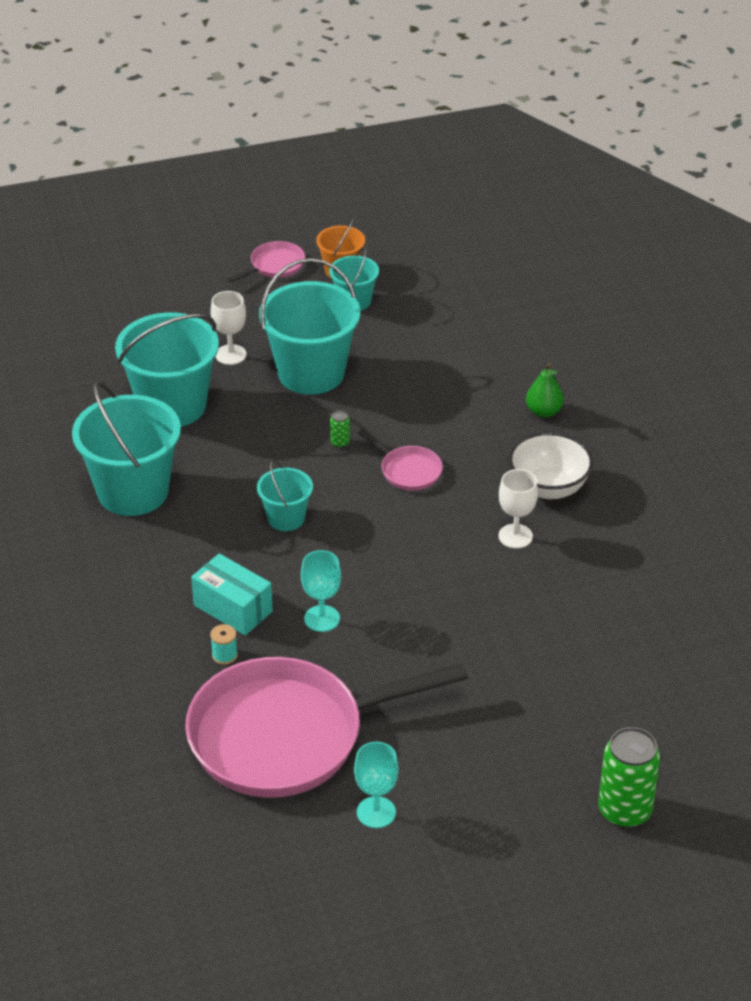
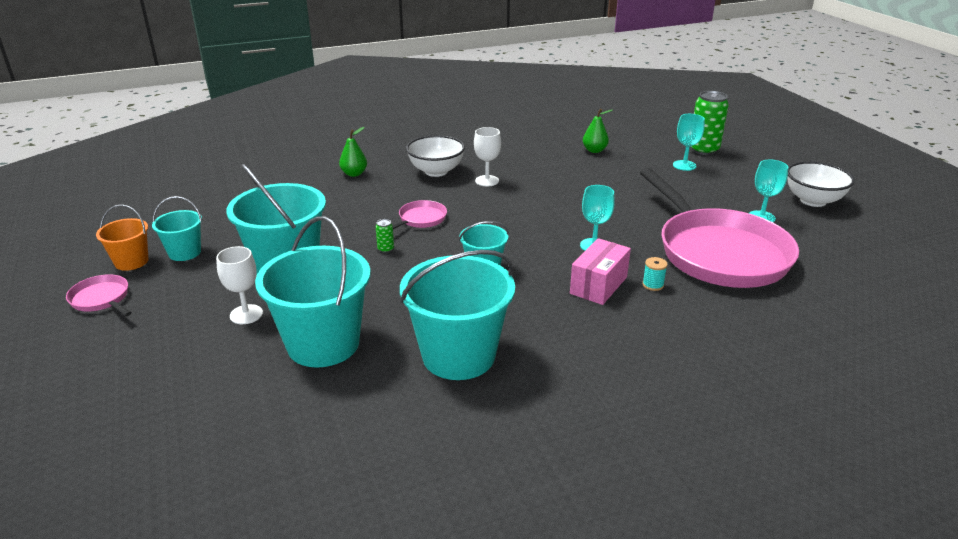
camera: 95 degrees left, 10 degrees down
turquoise box [191,553,273,635] -> pink box [570,238,631,305]
none -> green pear [583,109,612,153]
none -> turquoise goblet [673,114,705,171]
none -> white bowl [787,162,855,207]

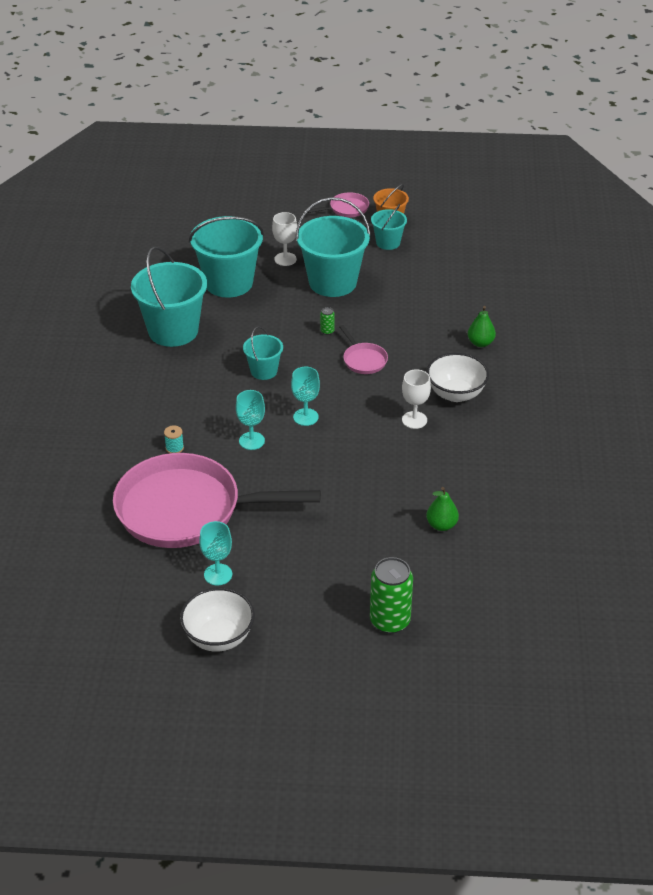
camera: 115 degrees right, 10 degrees up
pink box [570,238,631,305] -> none
turquoise goblet [673,114,705,171] -> turquoise goblet moved to [291,367,320,426]

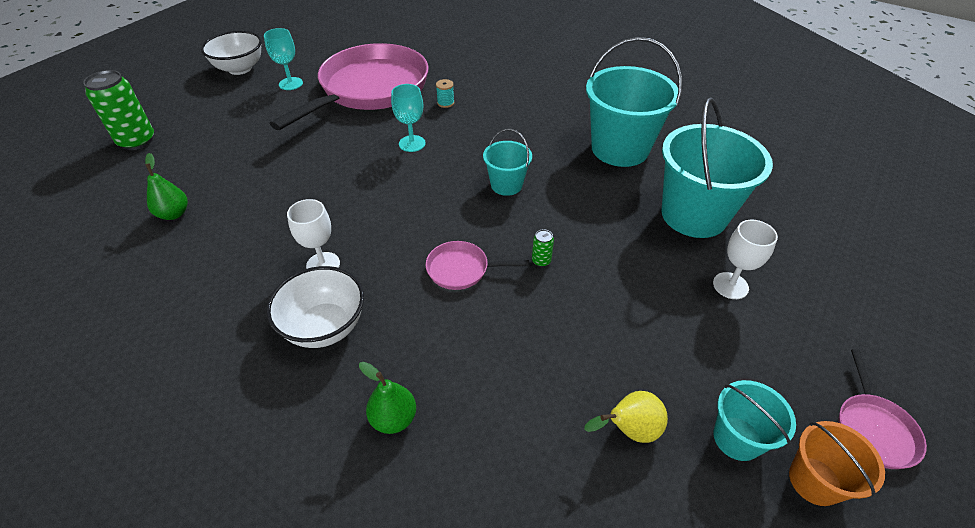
camera: 120 degrees right, 5 degrees up
turquoise goblet [291,367,320,426] -> none
turquoise bucket [296,197,370,297] -> none
none -> yellow pear [584,391,668,443]

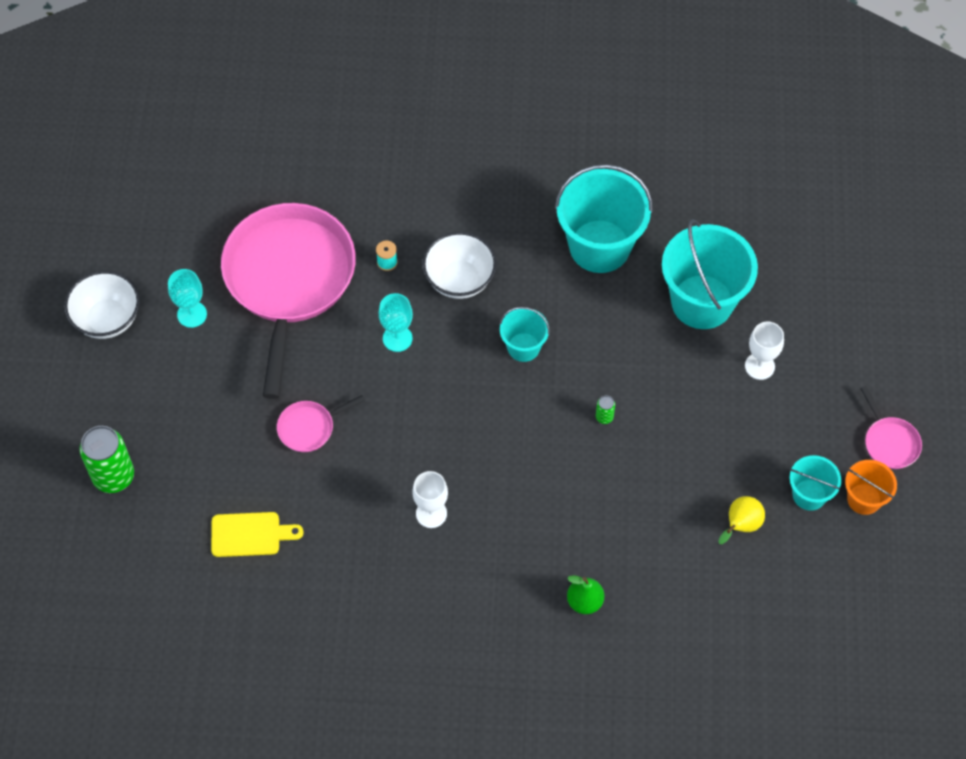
camera: 30 degrees left, 15 degrees up
green pear [145,153,188,220] -> yellow cutting board [211,512,304,557]
white bowl [266,266,364,348] -> white bowl moved to [422,232,497,299]
pink pan [426,241,529,290] -> pink pan moved to [277,395,365,452]

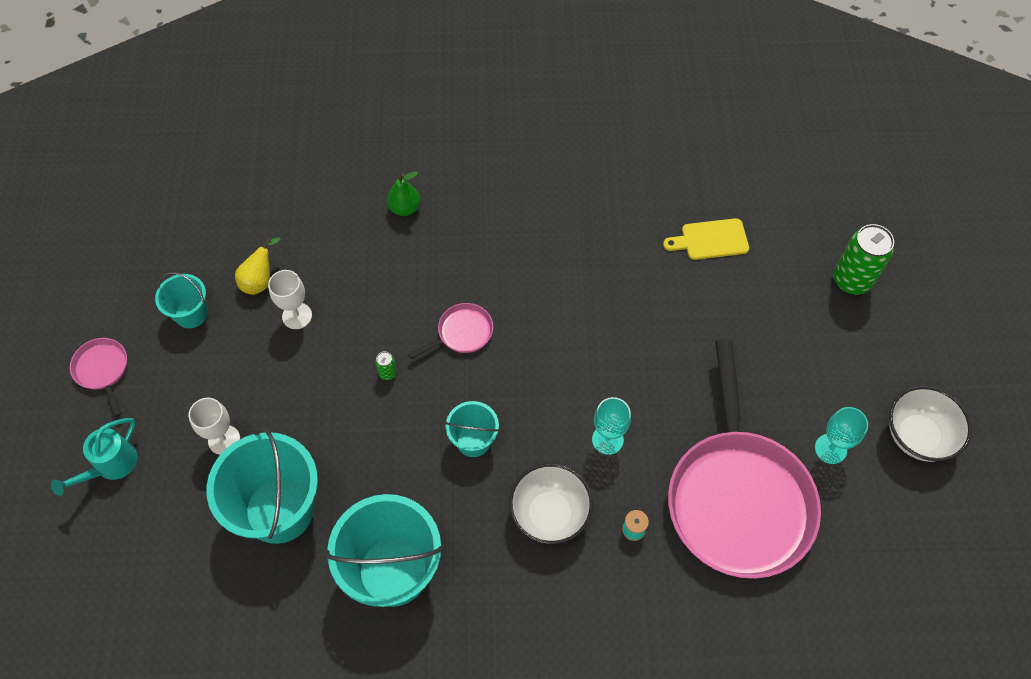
camera: 175 degrees right, 0 degrees up
pink pan [277,395,365,452] -> pink pan moved to [408,303,493,359]
white goblet [412,471,448,528] -> white goblet moved to [268,270,312,329]
orange bucket [845,460,897,515] -> none
none -> turquoise watering can [51,418,138,496]

